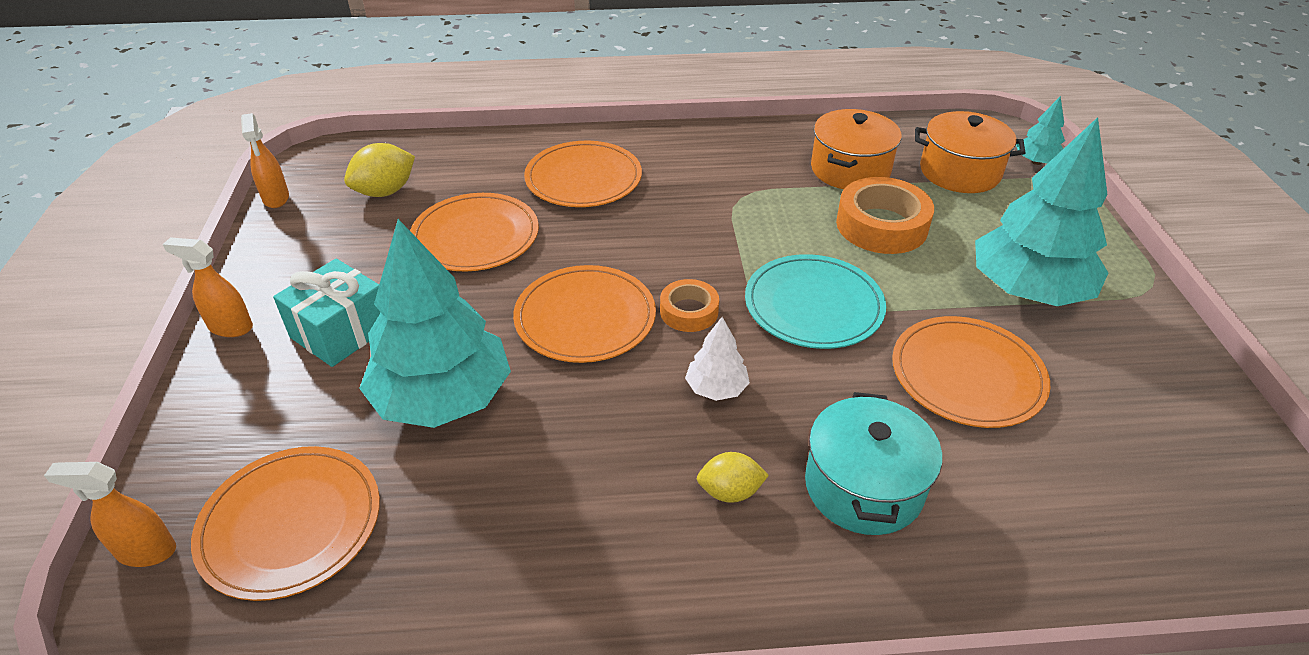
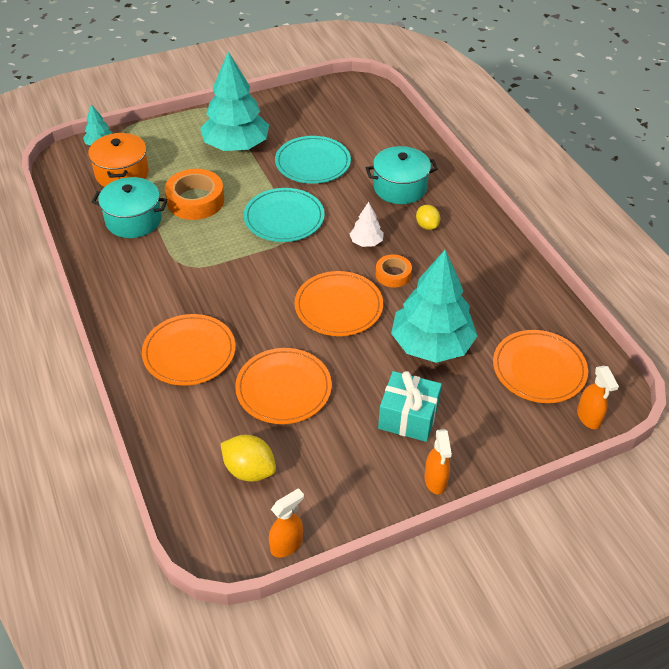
camera: 110 degrees left, 5 degrees up
orange tape [660,279,719,332] -> orange tape moved to [376,254,412,288]
orange pot [811,109,902,189] -> turquoise pot [92,177,168,238]
orange plate [892,316,1050,428] -> turquoise plate [275,136,351,184]

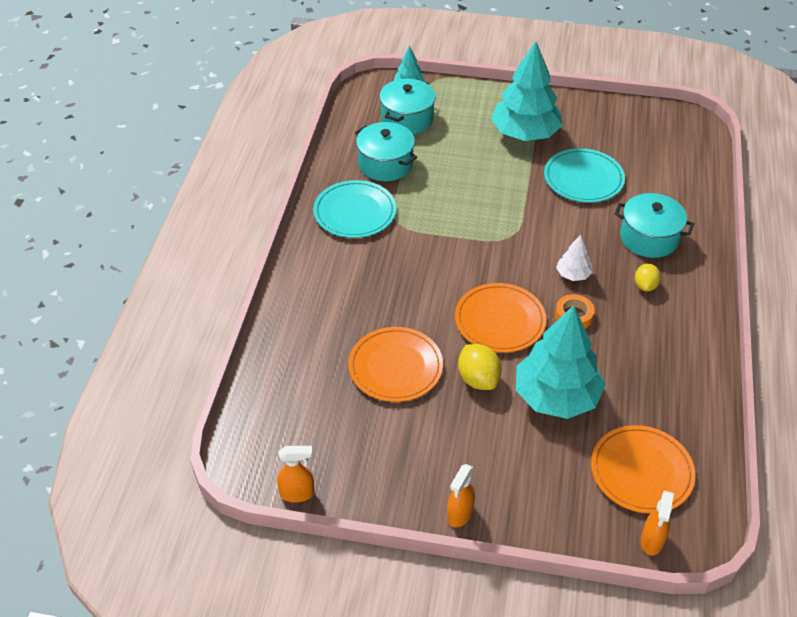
camera: 35 degrees right, 0 degrees up
orange pot [88,132,149,187] -> turquoise pot [379,79,436,134]
orange plate [142,314,236,386] -> none
orange tape [165,169,224,220] -> none
yellow lemon [221,435,276,482] -> yellow lemon moved to [458,344,502,390]
turquoise plate [244,188,325,242] -> turquoise plate moved to [313,180,396,238]
turquoise gift [378,371,442,442] -> none

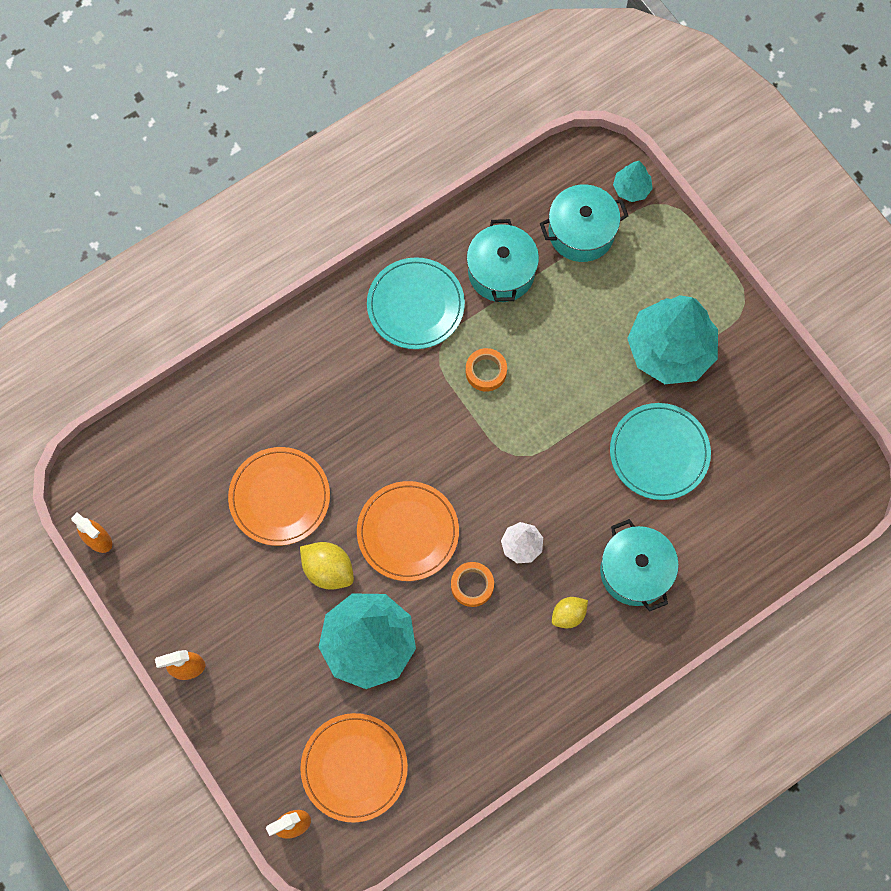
camera: 45 degrees right, 25 degrees up
yellow lemon [458,344,502,390] -> yellow lemon turned 75 degrees counterclockwise [300,542,354,590]
none -> orange tape [466,348,507,392]

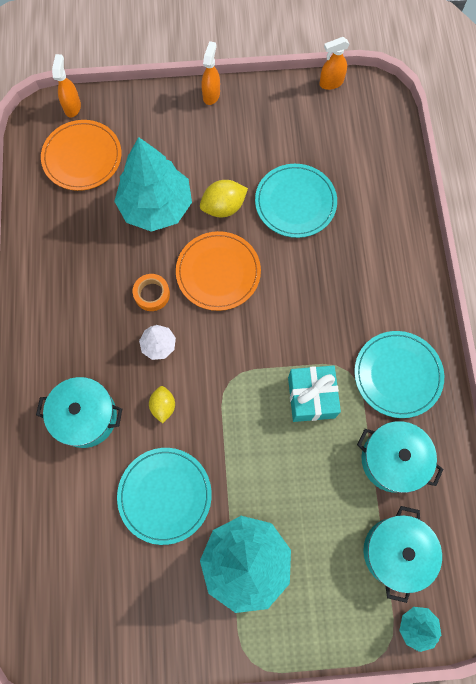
camera: 120 degrees right, 0 degrees up
orange plate [228,447,330,546] -> turquoise plate [255,164,337,238]
orange tape [466,348,507,392] -> turquoise gift [288,365,341,422]
yellow lemon [552,597,588,628] -> yellow lemon moved to [149,386,175,424]

